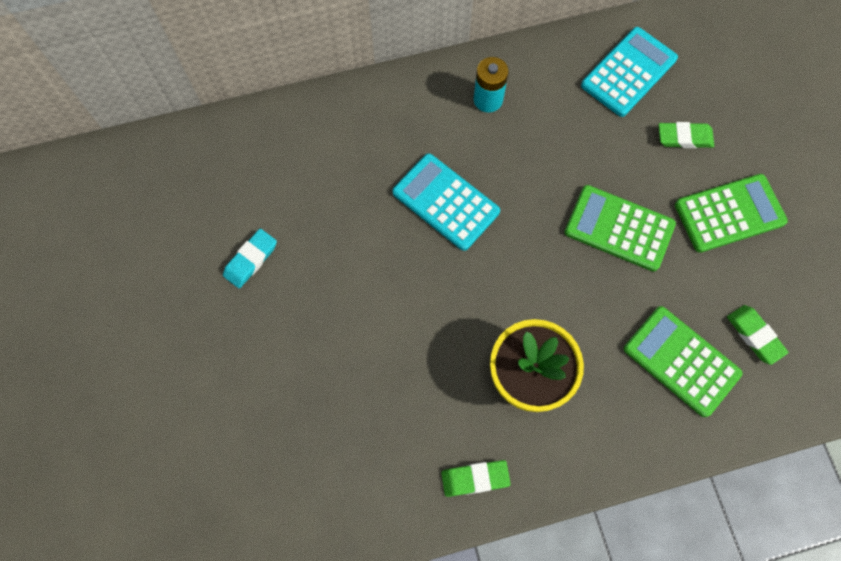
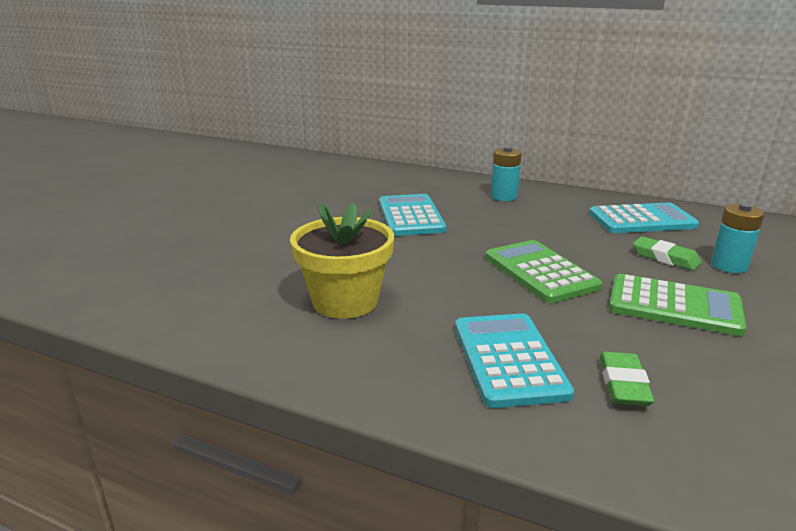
camera: 40 degrees right, 45 degrees down
turquoise eraser [223,229,277,288] -> none
green eraser [441,460,511,497] -> none
green calculator [624,306,742,417] -> turquoise calculator [455,313,574,408]
none -> turquoise battery [711,203,765,273]

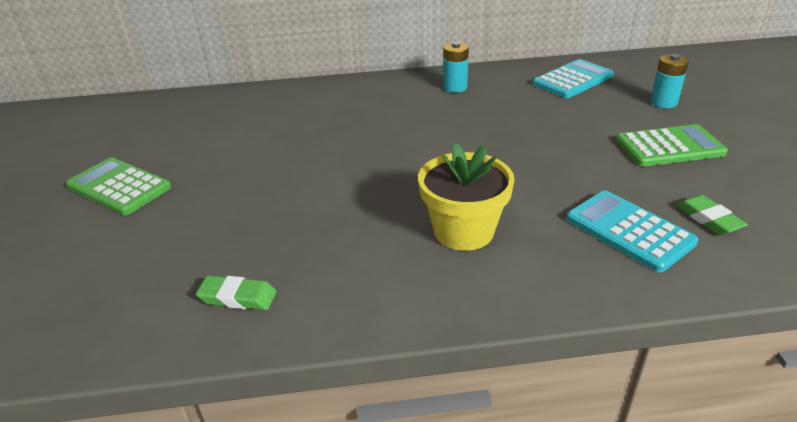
camera: 30 degrees left, 10 degrees up
turquoise calculator [379,194,446,236] -> none
green calculator [486,240,602,303] -> green calculator moved to [66,157,171,215]
green eraser [633,236,702,271] -> green eraser moved to [196,276,277,310]

